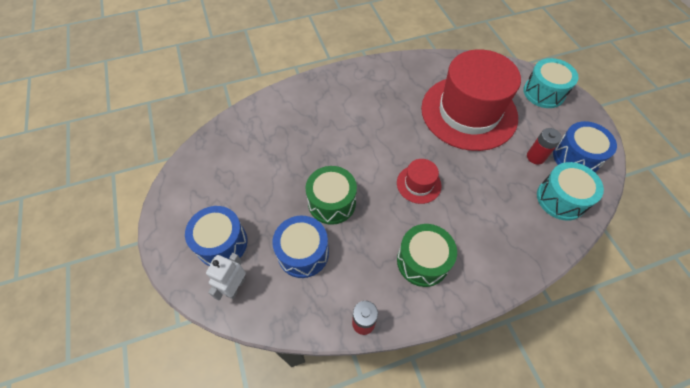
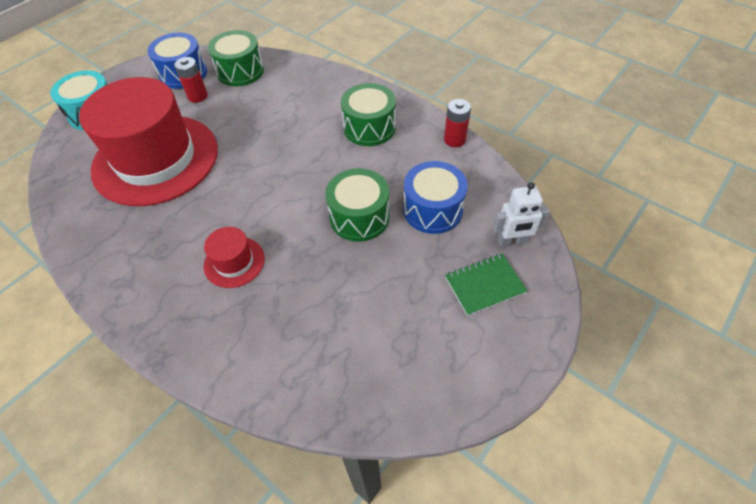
camera: 120 degrees left, 5 degrees down
blue drum [185,206,248,266] -> green notebook [445,254,527,316]
red hat [397,159,442,204] -> red hat moved to [204,227,265,288]
turquoise drum [537,162,604,221] -> green drum [208,30,264,86]

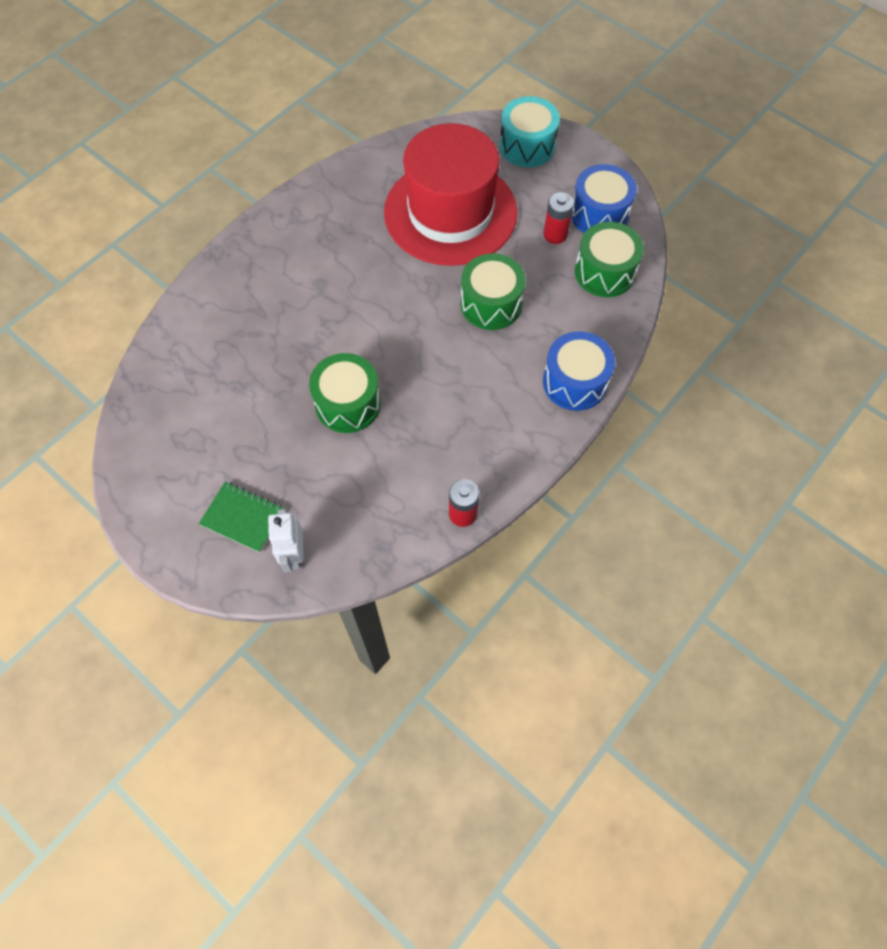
camera: 90 degrees right, 10 degrees up
red hat [204,227,265,288] -> none
green drum [341,83,396,146] -> green drum moved to [461,253,526,330]
blue drum [403,161,468,234] -> blue drum moved to [543,331,615,411]
green notebook [445,254,527,316] -> green notebook turned 45 degrees counterclockwise [199,482,285,553]

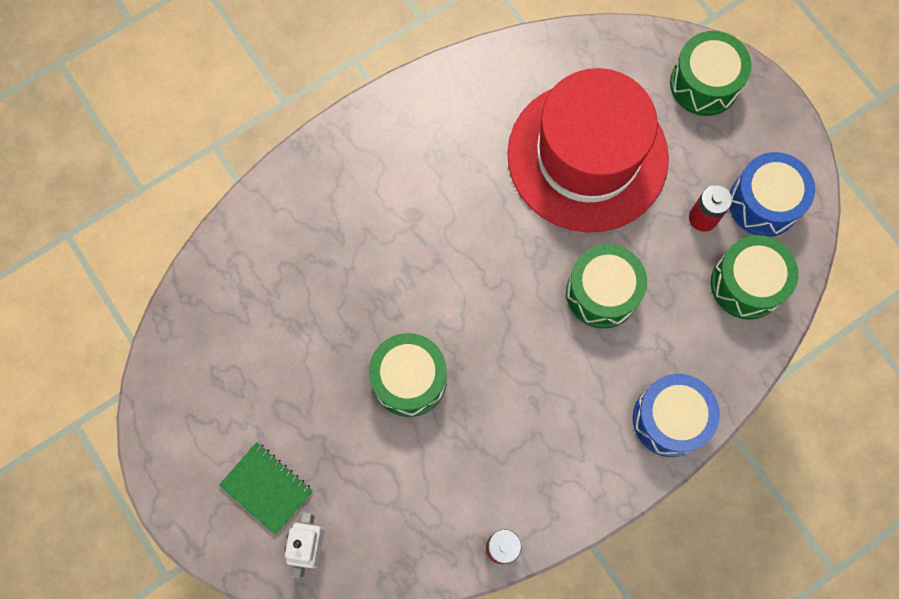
camera: 15 degrees right, 10 degrees up
turquoise drum [500,96,560,167] -> green drum [670,31,752,116]

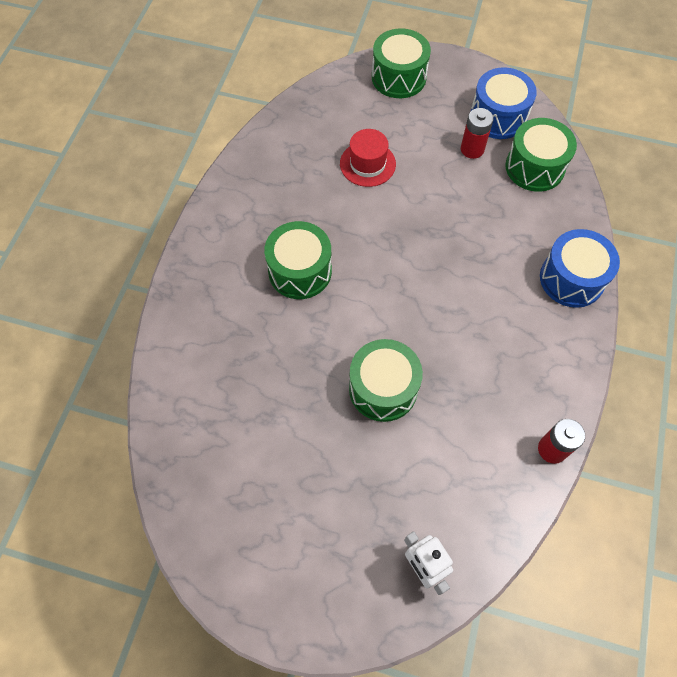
camera: 40 degrees left, 10 degrees down
green notebook [219,442,313,535] -> none
red hat [507,68,669,233] -> red hat [340,129,396,187], size x0.42
green drum [566,244,647,329] -> green drum moved to [264,221,332,299]

